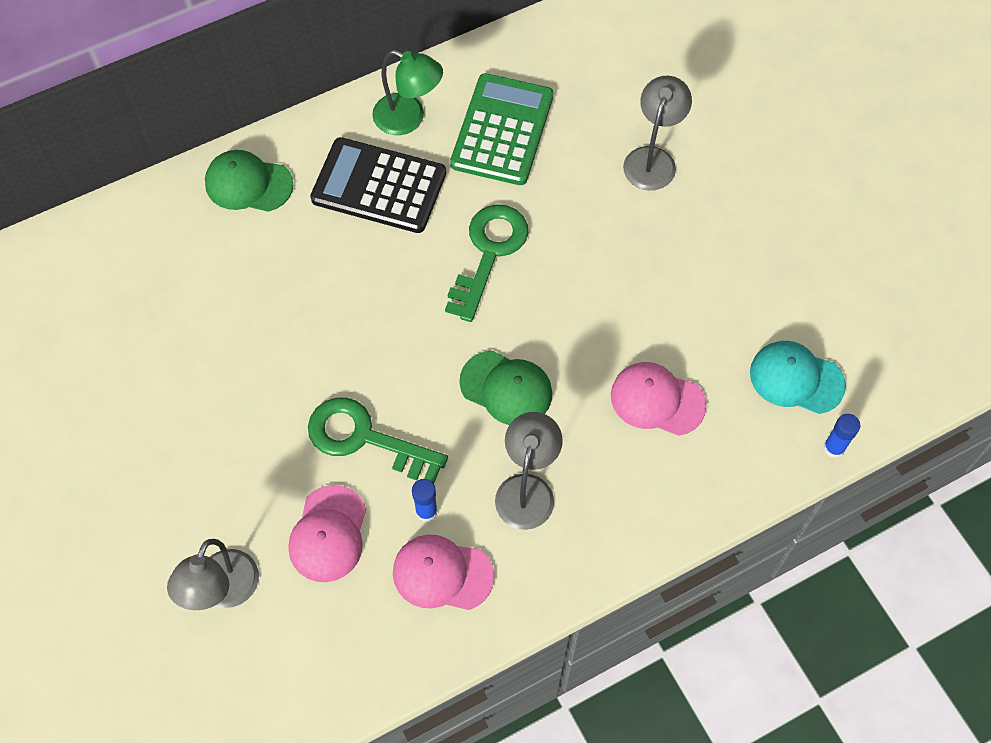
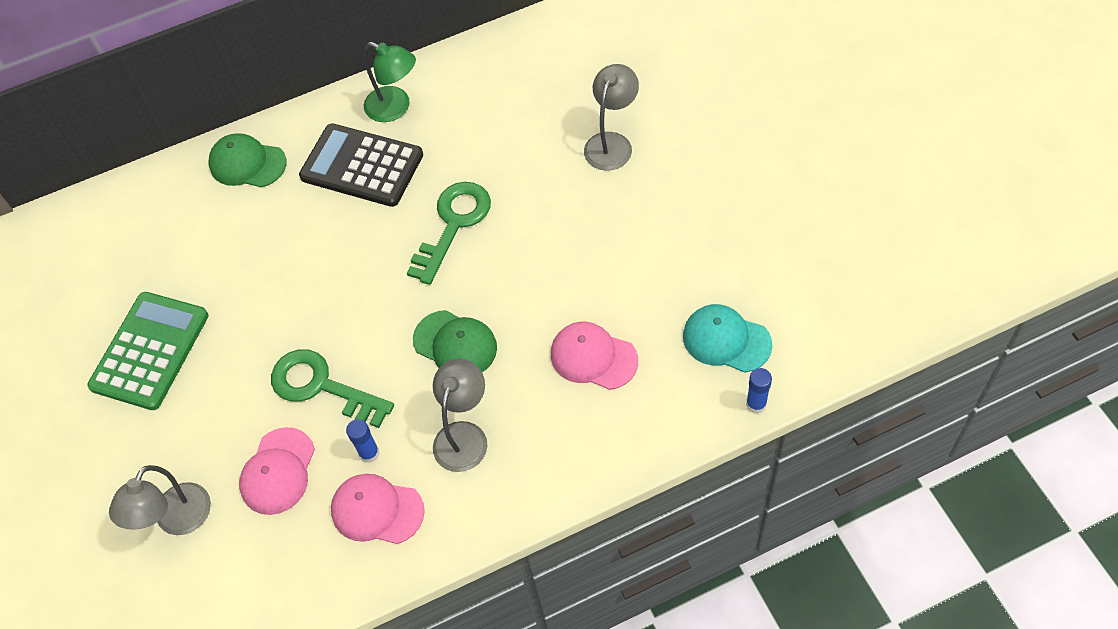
camera: 10 degrees right, 5 degrees down
green calculator [450,73,554,185] -> green calculator moved to [87,292,209,410]

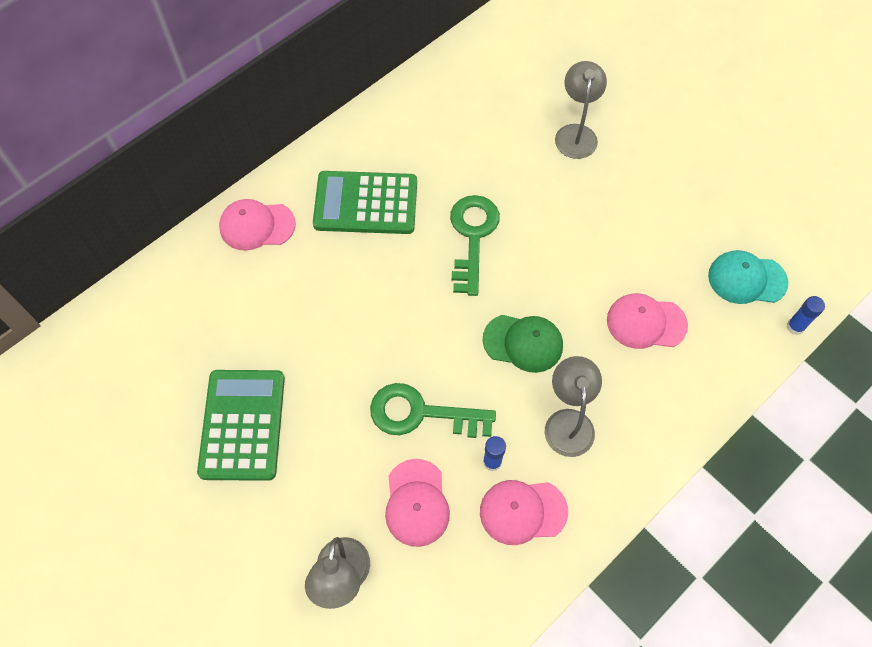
camera: 25 degrees left, 5 degrees up
green cap [208,133,287,187] -> pink cap [219,199,296,251]
black calculator [299,123,423,207] -> green calculator [313,171,417,234]
green lamp [364,42,416,122] -> none

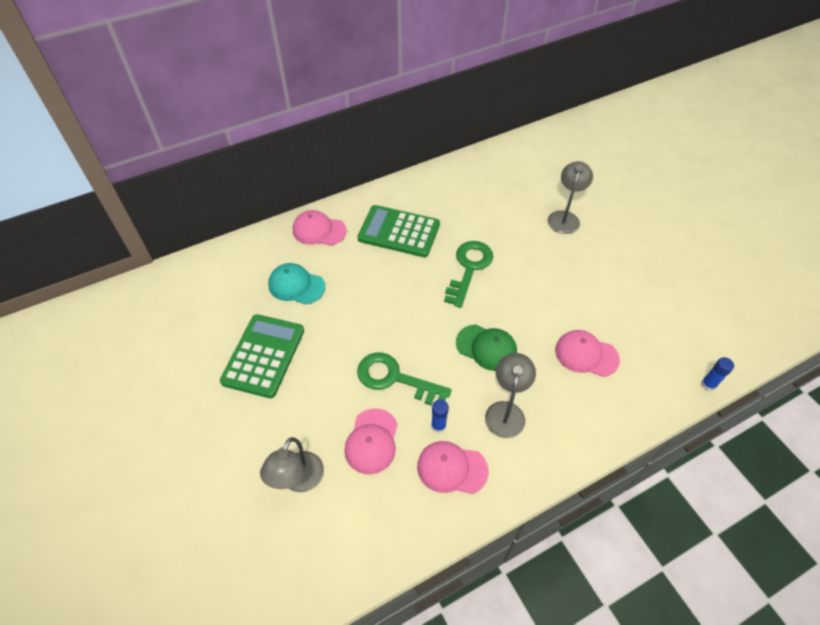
camera: 15 degrees right, 10 degrees down
turquoise cap [708,250,788,304] -> turquoise cap moved to [268,263,325,305]

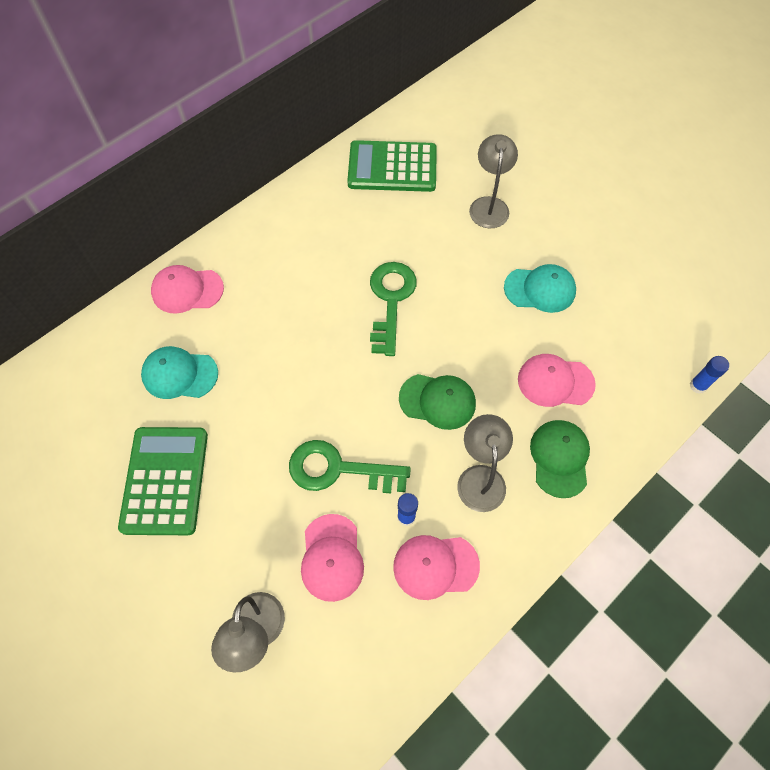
camera: 15 degrees left, 10 degrees up
green calculator [357,205,440,257] -> green calculator moved to [347,140,437,192]
none -> turquoise cap [504,264,576,313]
none -> green cap [530,420,590,498]

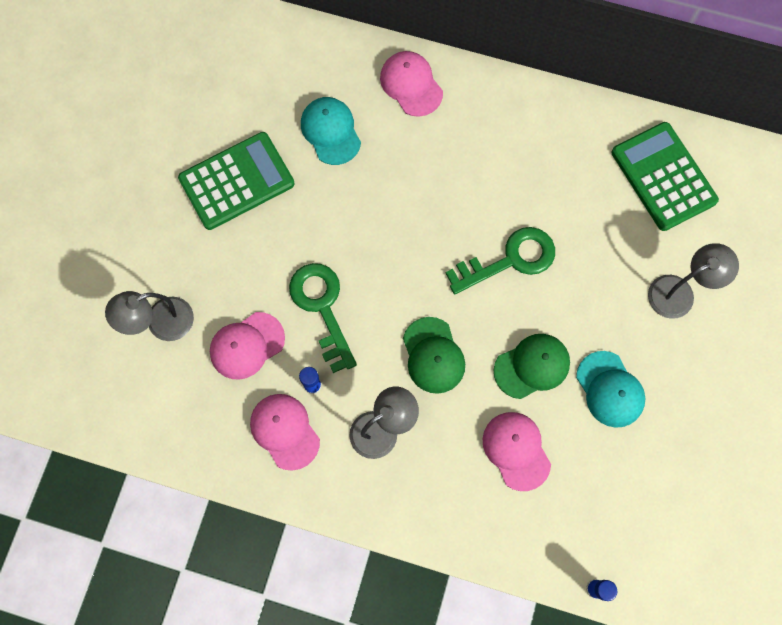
camera: 60 degrees right, 10 degrees up
green cap [530,420,590,498] -> green cap moved to [494,334,570,399]

